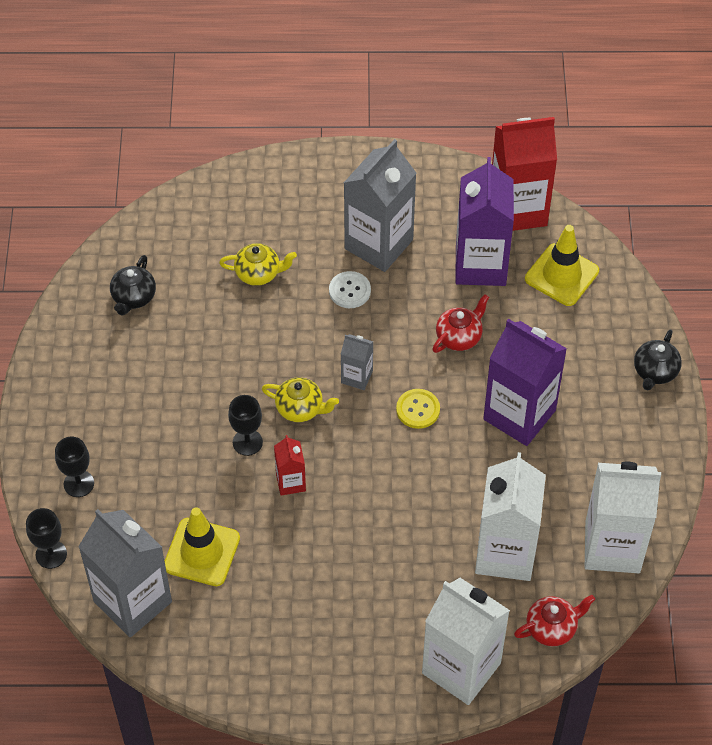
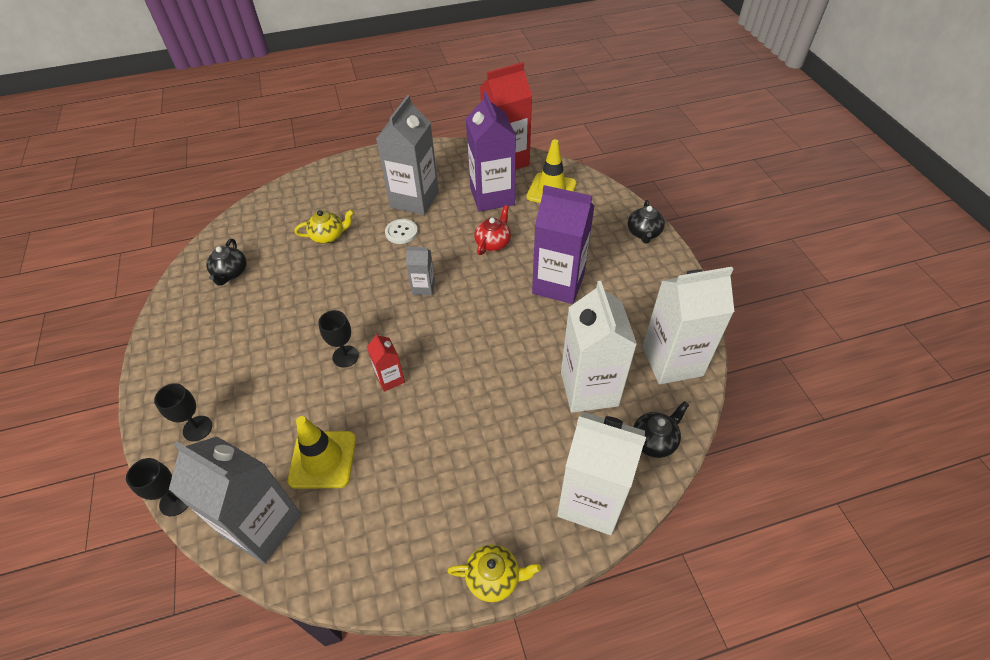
camera: 15 degrees left, 5 degrees down
yellow teapot [262,377,339,422] -> yellow teapot moved to [447,544,541,602]
yellow button [396,389,440,429] -> none
red teapot [514,595,595,646] -> black teapot [633,401,689,458]

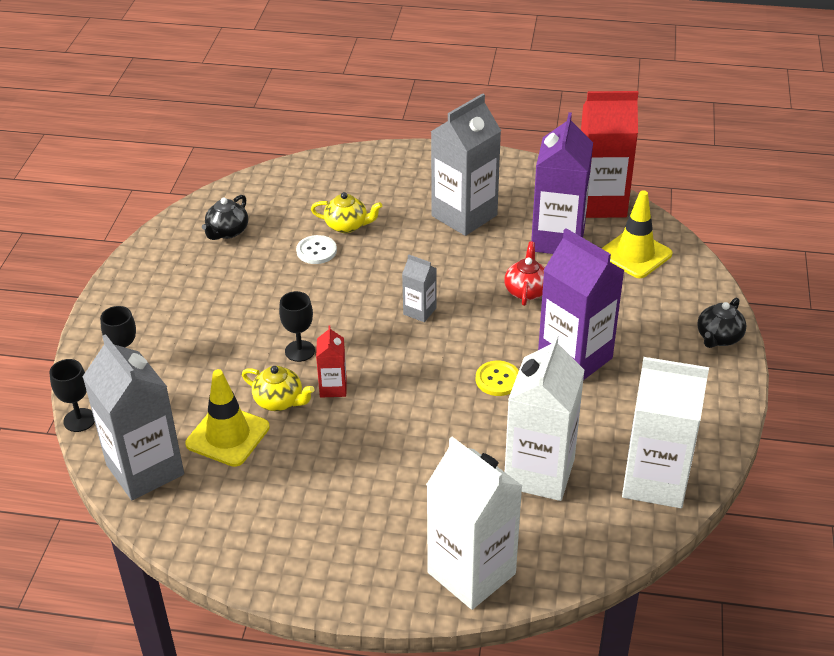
camera: 25 degrees right, 10 degrees down
white button [385,219,418,244] -> white button moved to [296,235,337,264]
yellow teapot [447,544,541,602] -> yellow teapot moved to [242,366,315,411]
red teapot [474,205,511,255] -> red teapot turned 45 degrees counterclockwise [504,241,545,306]
black teapot [633,401,689,458] -> none
none -> yellow button [476,361,519,396]

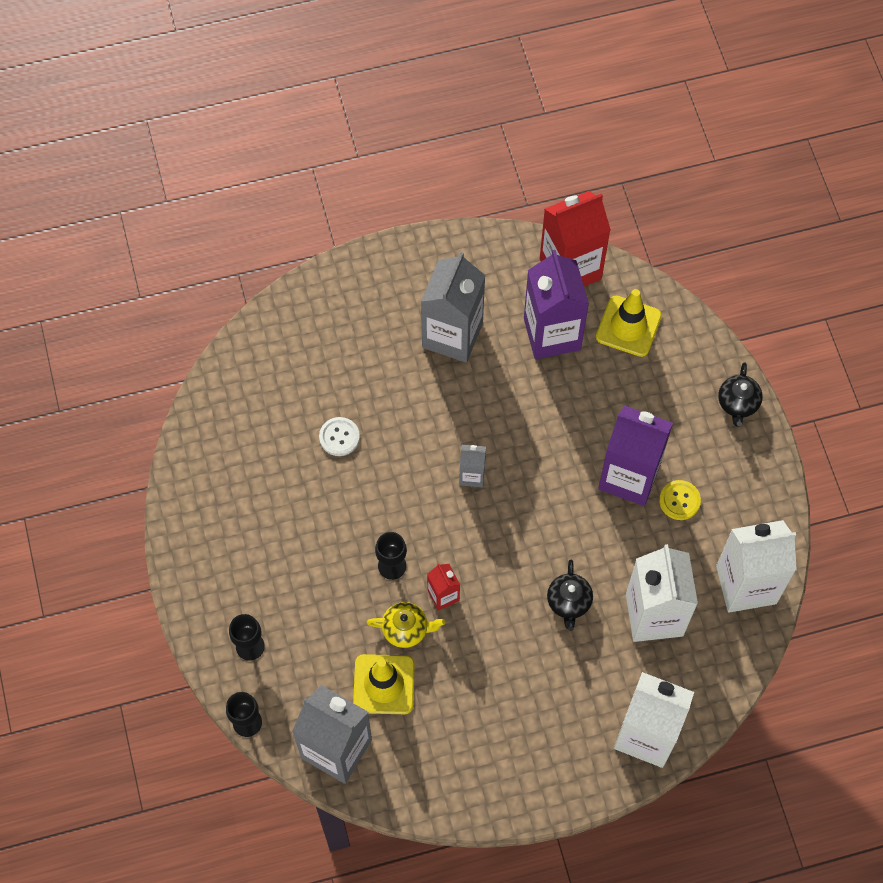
camera: 25 degrees left, 25 degrees up
black teapot [202,195,248,240] -> black teapot moved to [547,560,593,631]
yellow teapot [311,192,382,233] -> none
yellow button [476,361,519,396] -> yellow button moved to [659,480,701,520]
red teapot [504,241,545,306] -> none

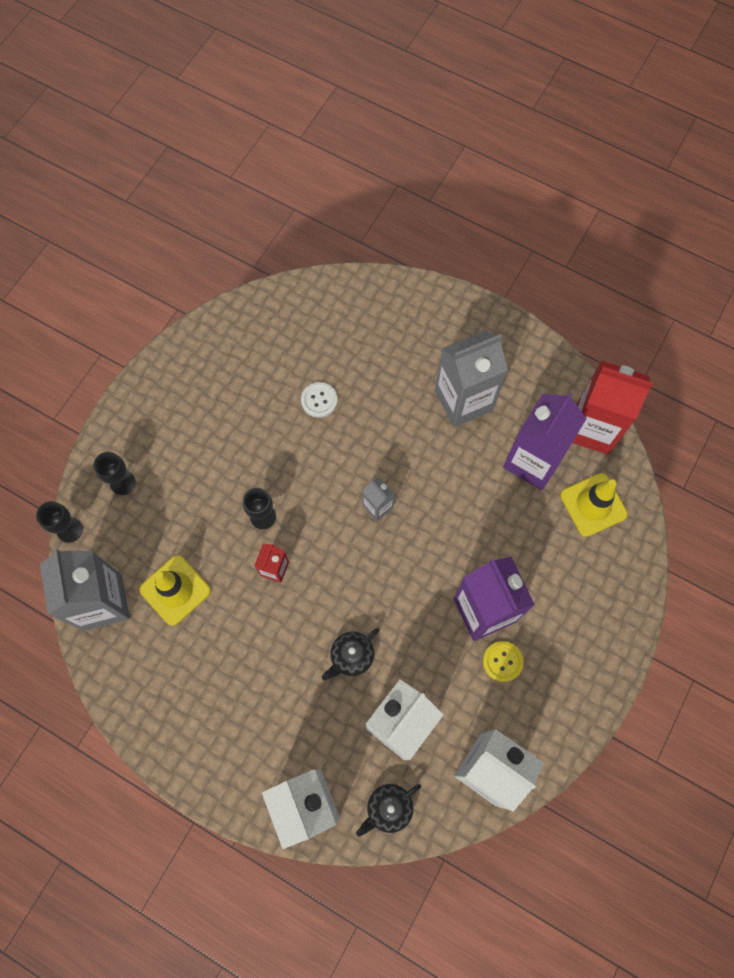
camera: 45 degrees right, 5 degrees up
yellow teapot [367,602,445,648] -> none
black teapot [718,362,763,427] -> black teapot moved to [356,784,421,837]

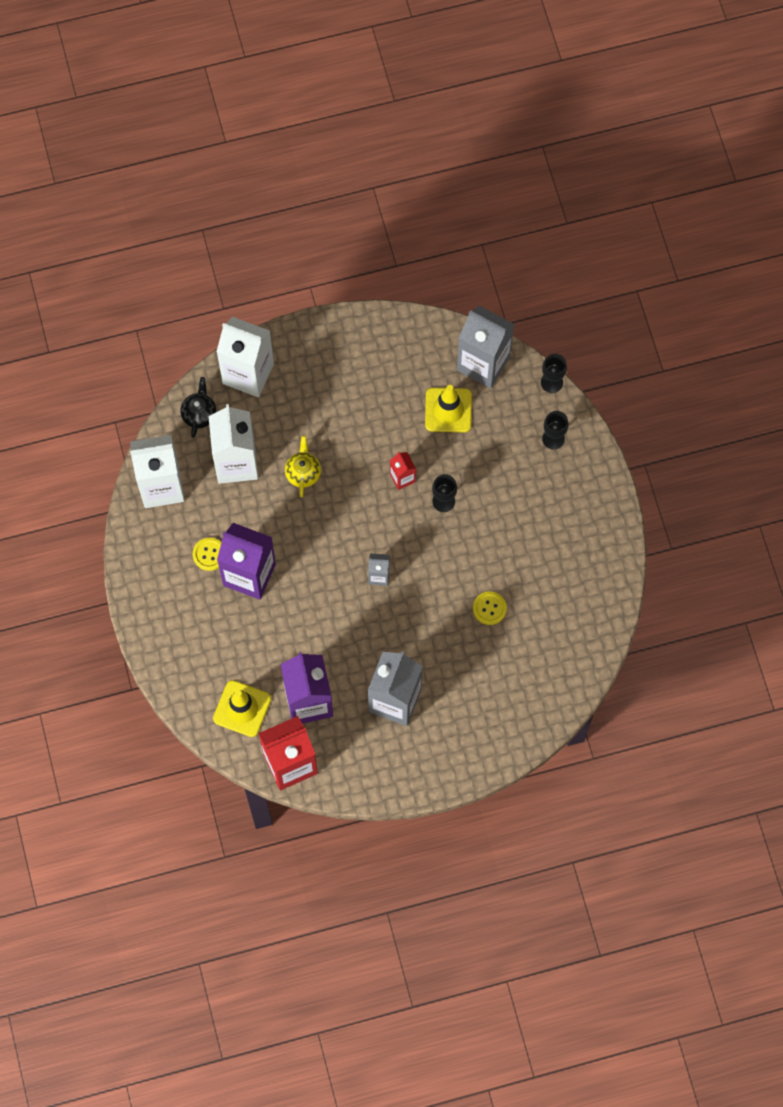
camera: 135 degrees right, 0 degrees up
white button [301,382,338,418] -> yellow button [473,591,507,625]
black teapot [322,628,379,680] -> yellow teapot [285,436,321,497]

